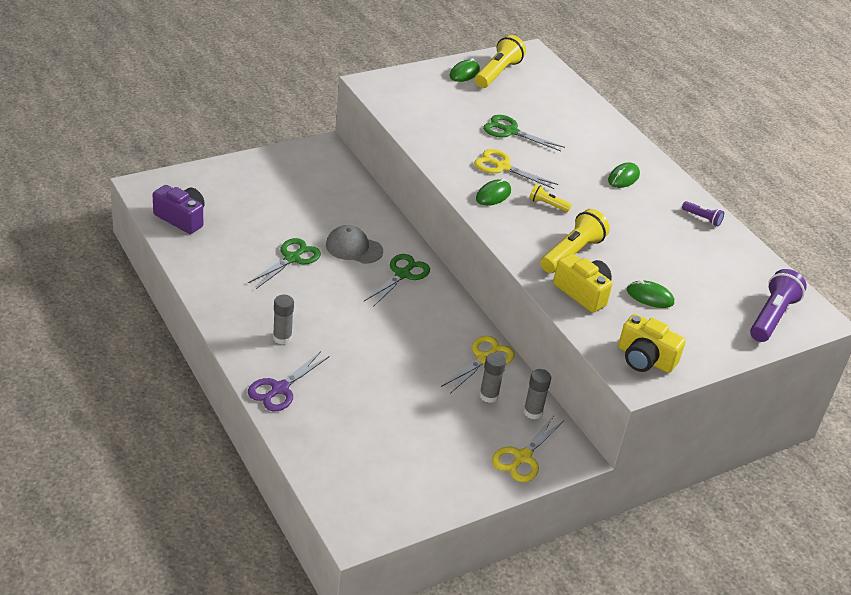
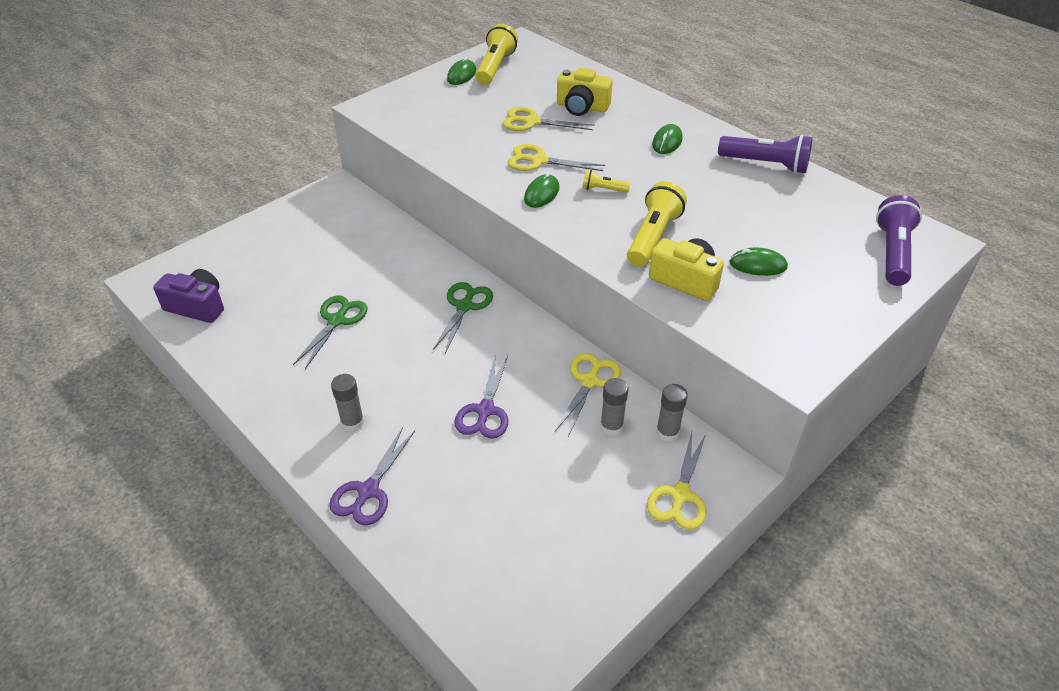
camera: 10 degrees left, 5 degrees up
grey cap [326,225,383,264] -> none
green scissors [483,115,565,151] -> yellow scissors [503,107,594,131]
yellow camera [618,314,686,373] -> yellow camera moved to [557,67,613,116]
purple flashlight [682,201,724,226] -> purple flashlight [718,134,813,174], size x1.97
none -> purple scissors [454,353,508,439]

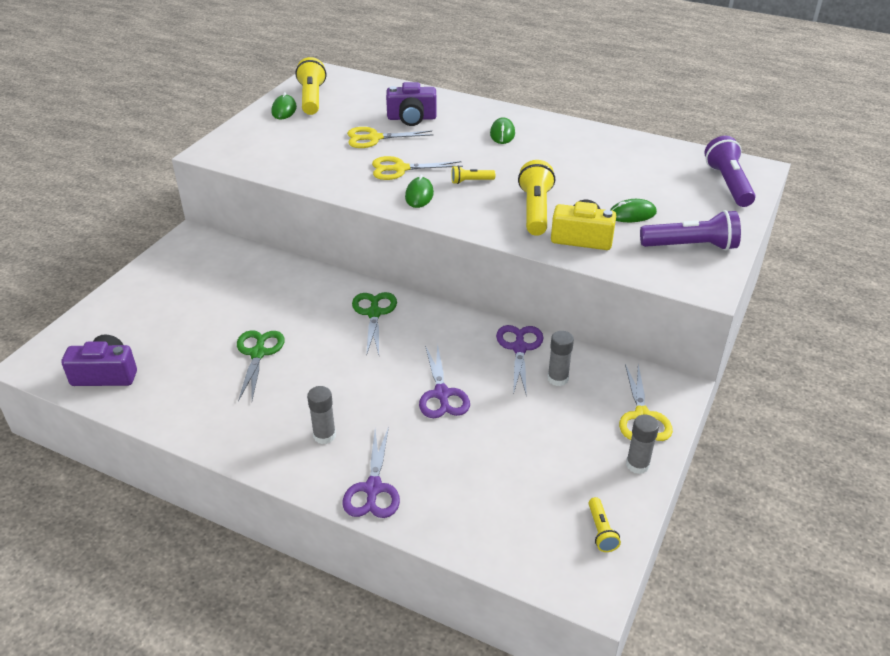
camera: 20 degrees left, 5 degrees down
yellow scissors [555,353,621,437] -> purple scissors [496,325,544,397]
yellow camera [557,67,613,116] -> purple camera [386,82,437,126]
grey glue stick [656,384,688,442] -> grey glue stick moved to [626,414,659,474]
purple flashlight [718,134,813,174] -> purple flashlight moved to [640,210,741,251]
none -> yellow flashlight [588,497,621,552]

